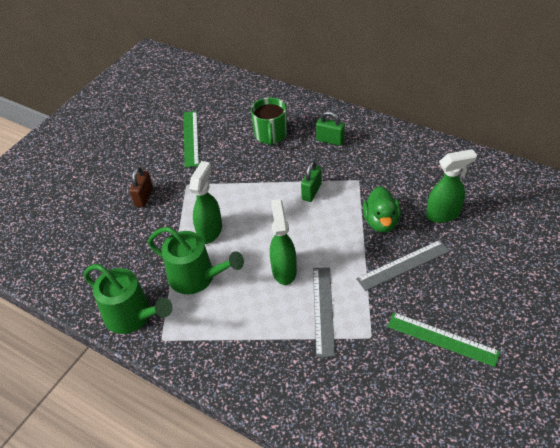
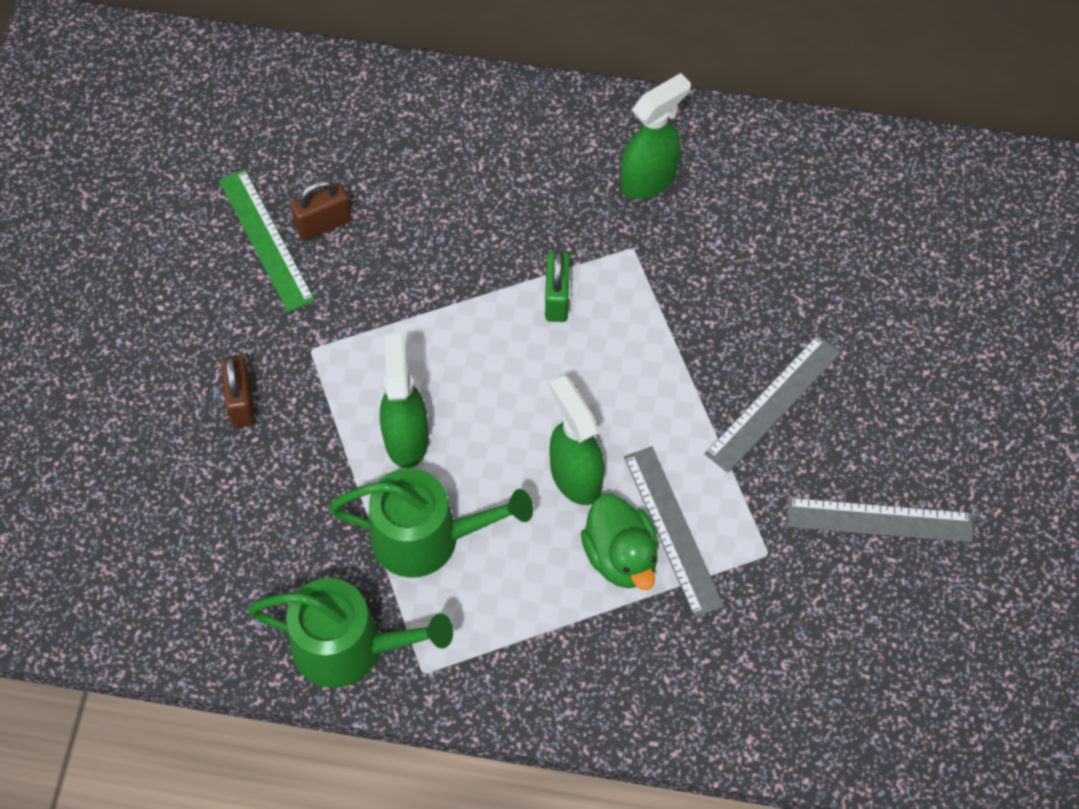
camera: 25 degrees left, 15 degrees up
green mug [251,97,287,145] -> none
green padlock [316,111,345,146] -> none
green duck [363,186,401,233] -> green duck moved to [581,494,659,590]
green ruler [387,313,500,367] -> grey ruler [787,498,973,543]
green spray bottle [426,149,477,223] -> green spray bottle moved to [621,73,691,200]
none -> brown padlock [290,180,352,240]

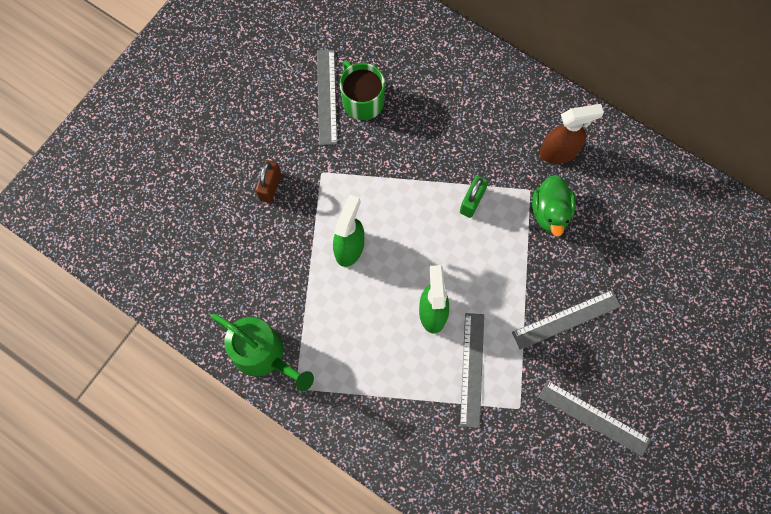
camera: 25 degrees right, 10 degrees up
green ruler [219,169,315,312] -> grey ruler [317,50,337,145]
brown padlock [290,180,352,240] -> green mug [340,60,385,120]
green watering can [329,468,533,578] -> none
green duck [581,494,659,590] -> green duck moved to [532,175,576,237]
green spray bottle [621,73,691,200] -> brown spray bottle [540,104,604,164]

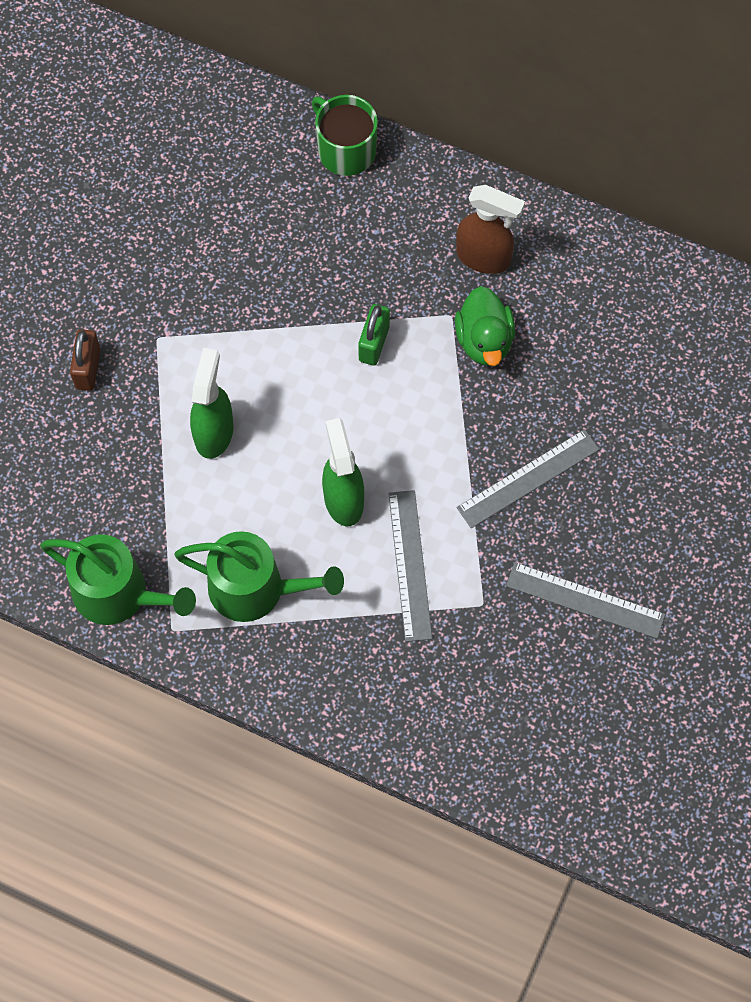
camera: 10 degrees left, 5 degrees down
grey ruler [317,50,337,145] -> none
green mug [340,60,385,120] -> green mug moved to [312,95,378,176]
brown spray bottle [540,104,604,164] -> brown spray bottle turned 45 degrees clockwise [456,185,525,274]
none -> green watering can [174,531,344,622]

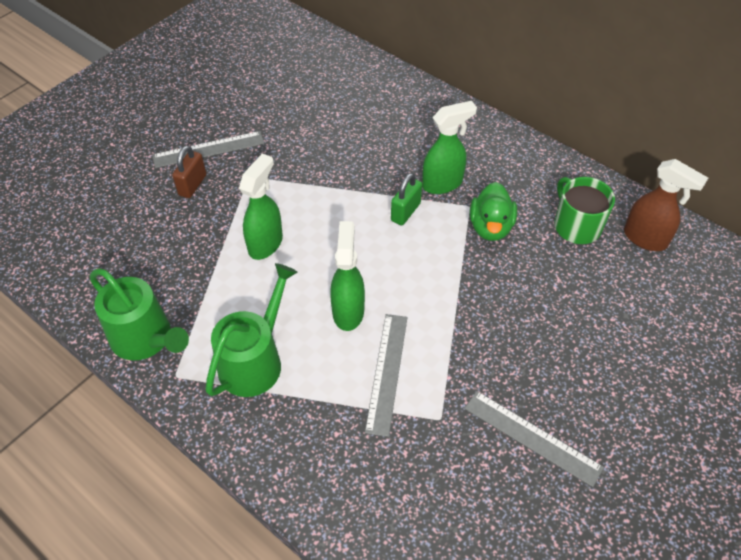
camera: 15 degrees right, 15 degrees down
green watering can [174,531,344,622] -> green watering can turned 90 degrees counterclockwise [205,263,297,397]
green mug [312,95,378,176] -> green mug moved to [554,177,615,244]
brown spray bottle [456,185,525,274] -> brown spray bottle moved to [624,159,708,251]
grey ruler [457,429,600,528] -> grey ruler moved to [152,131,264,168]
none -> green spray bottle [422,101,477,194]

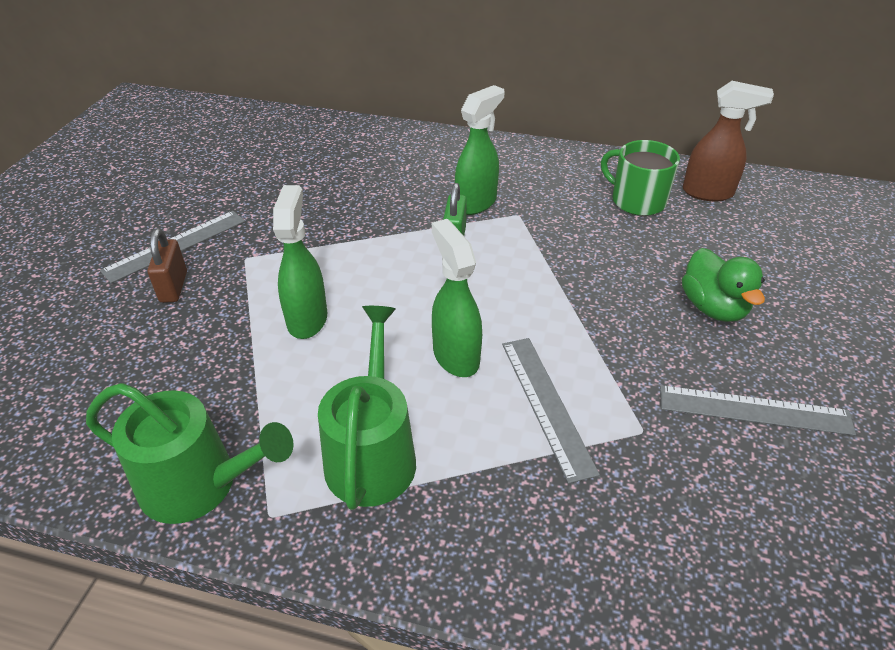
camera: 25 degrees left, 10 degrees down
green duck [470,182,517,241] -> green duck moved to [682,248,765,322]

